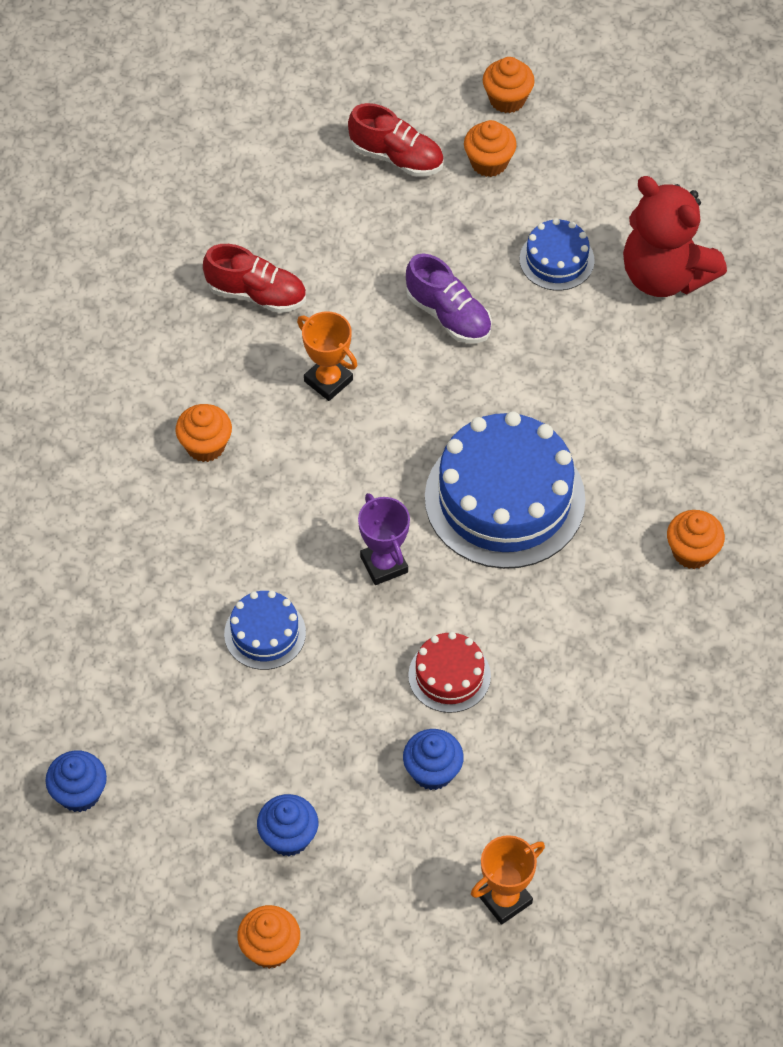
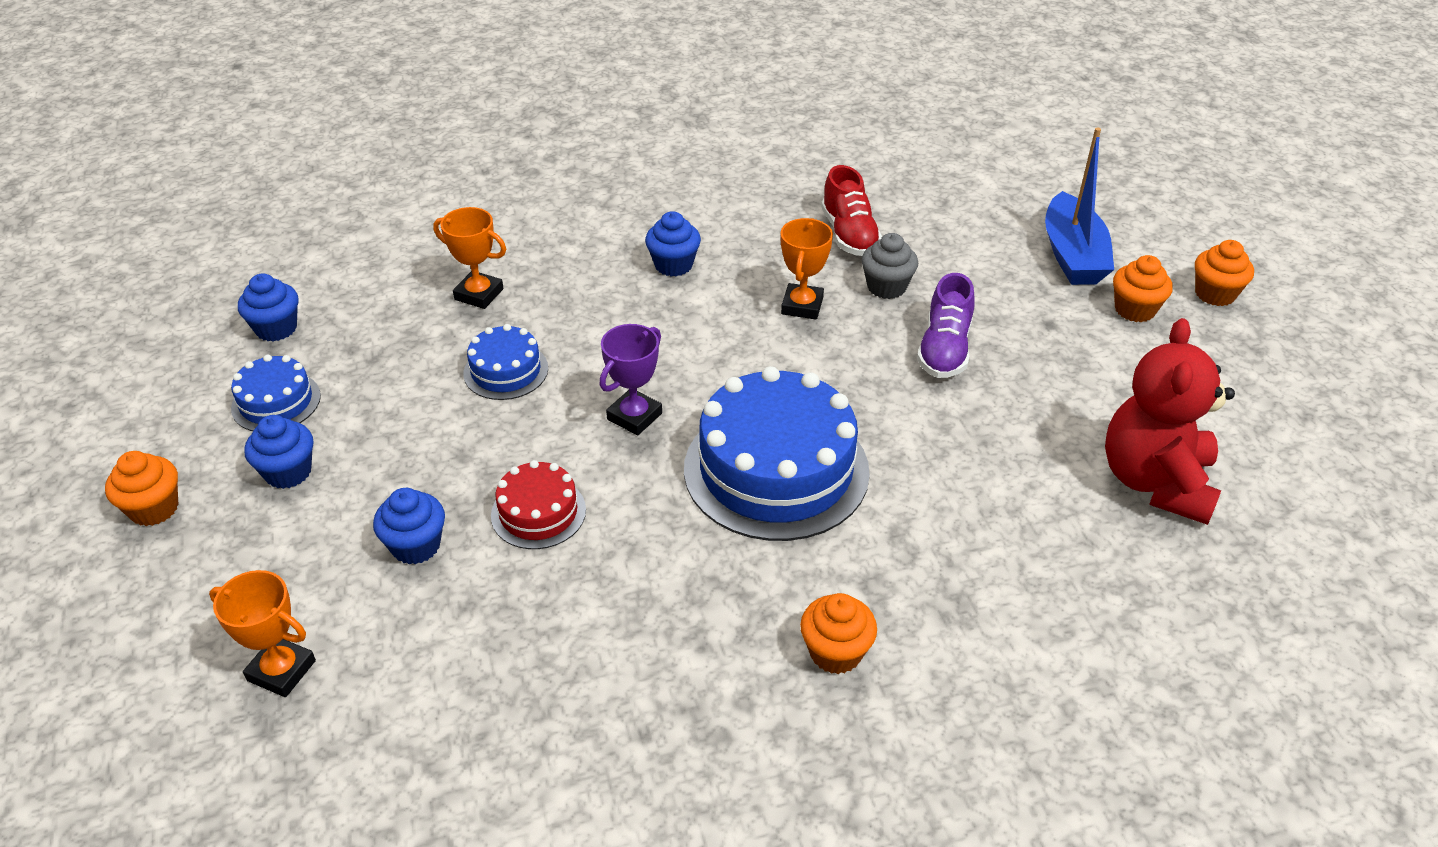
camera: 60 degrees right, 15 degrees down
orange cupcake [175,404,232,462] -> blue cupcake [645,211,701,277]
red shoe [348,103,444,177] -> blue boat [1045,127,1114,285]
blue cake [520,218,595,291] -> blue cake moved to [231,354,321,431]
none -> orange trophy [433,207,506,309]
none -> grey cupcake [861,233,918,299]

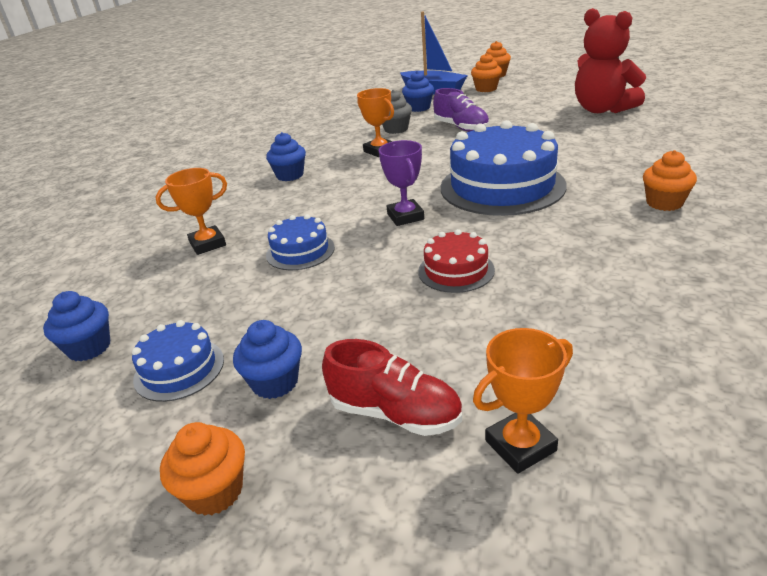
camera: 50 degrees left, 10 degrees down
blue cupcake [373,488,445,564] -> blue cupcake moved to [402,71,434,112]
red shoe [821,165,882,256] -> red shoe moved to [322,339,462,436]

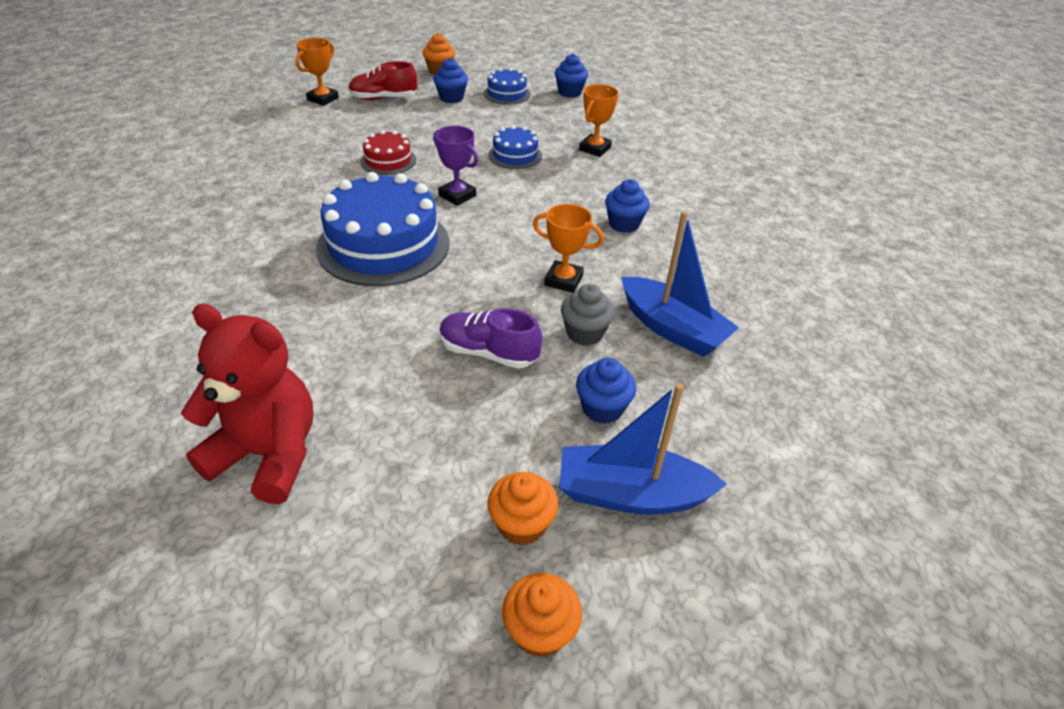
camera: 145 degrees right, 10 degrees up
orange cupcake [643,150,697,211] -> none
none -> blue boat [621,211,739,357]

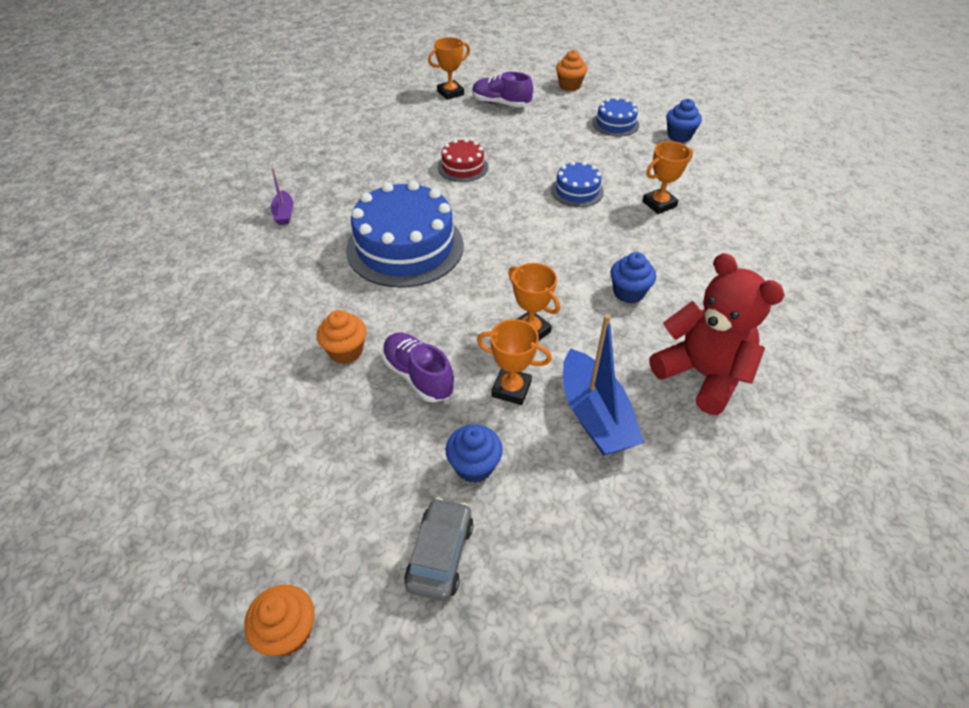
camera: 30 degrees right, 5 degrees up
red teddy bear [181,304,313,504] -> red teddy bear moved to [649,253,785,415]
red shoe [348,61,417,100] -> purple shoe [472,72,533,107]
blue cupcake [433,58,468,103] -> none
purple trophy [433,126,478,206] -> none
orange cupcake [487,472,558,546] -> orange cupcake moved to [317,310,366,364]
blue boat [559,383,727,515] -> grey car [404,497,474,601]
grey cupcake [561,284,615,346] -> orange trophy [477,319,552,405]
none -> purple boat [271,168,293,225]

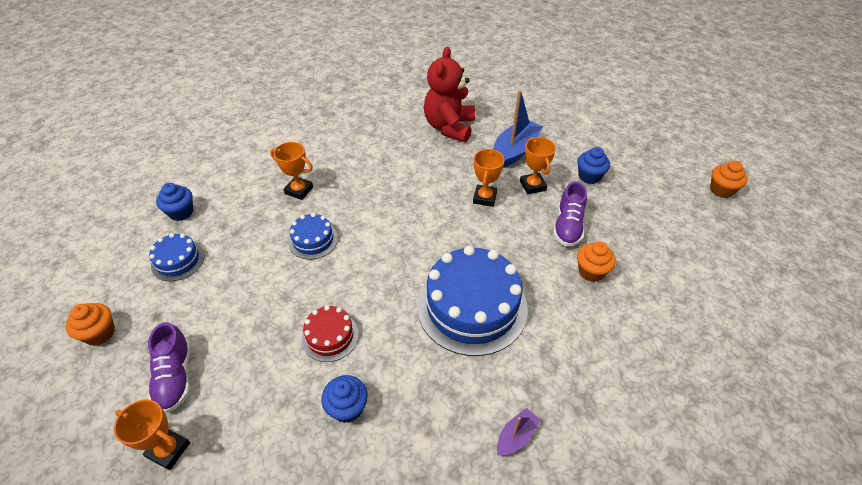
camera: 125 degrees left, 0 degrees up
grey car [404,497,474,601] -> none
blue cupcake [610,252,656,303] -> blue cupcake moved to [321,375,368,423]

